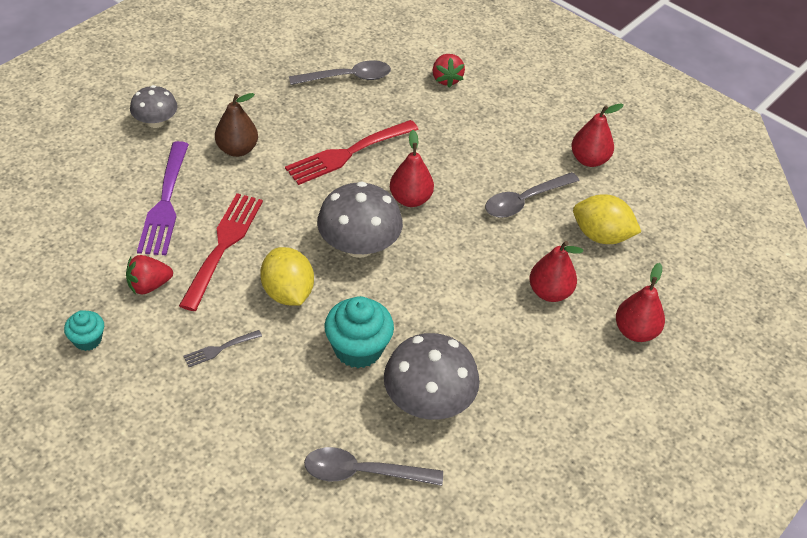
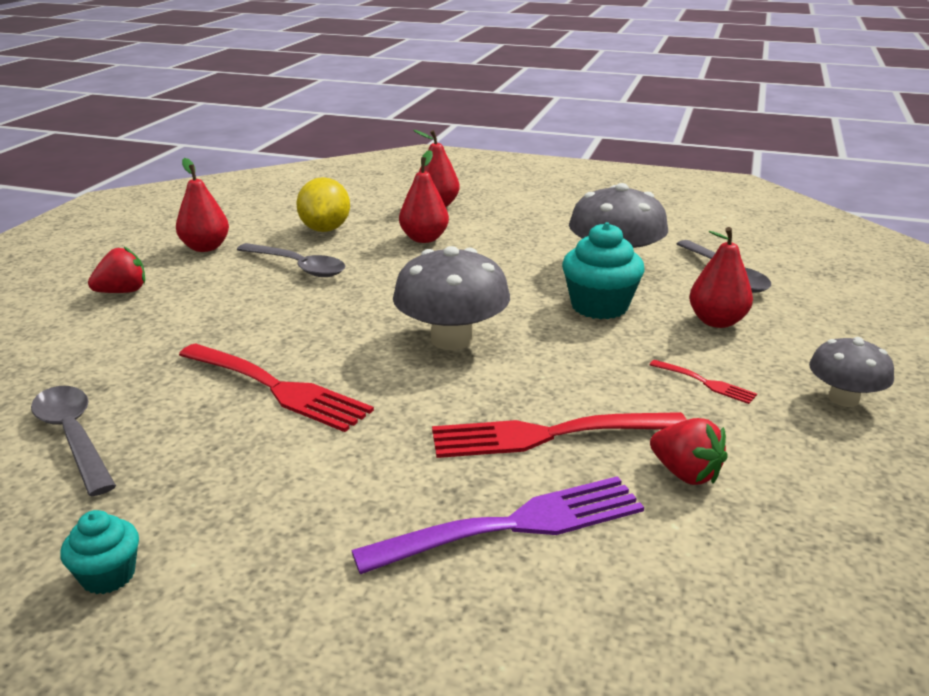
camera: 110 degrees left, 20 degrees down
turquoise cupcake [64,310,104,351] -> turquoise cupcake moved to [60,510,139,594]
grey mushroom [130,85,178,128] -> grey mushroom moved to [809,337,894,407]
grey fork [183,330,262,367] -> red fork [650,360,757,404]
brown pear [215,93,258,157] -> none
yellow lemon [260,247,314,306] -> none
red pear [390,130,434,207] -> red pear moved to [689,227,753,328]
red strawberry [433,54,465,88] -> red strawberry moved to [88,246,145,293]

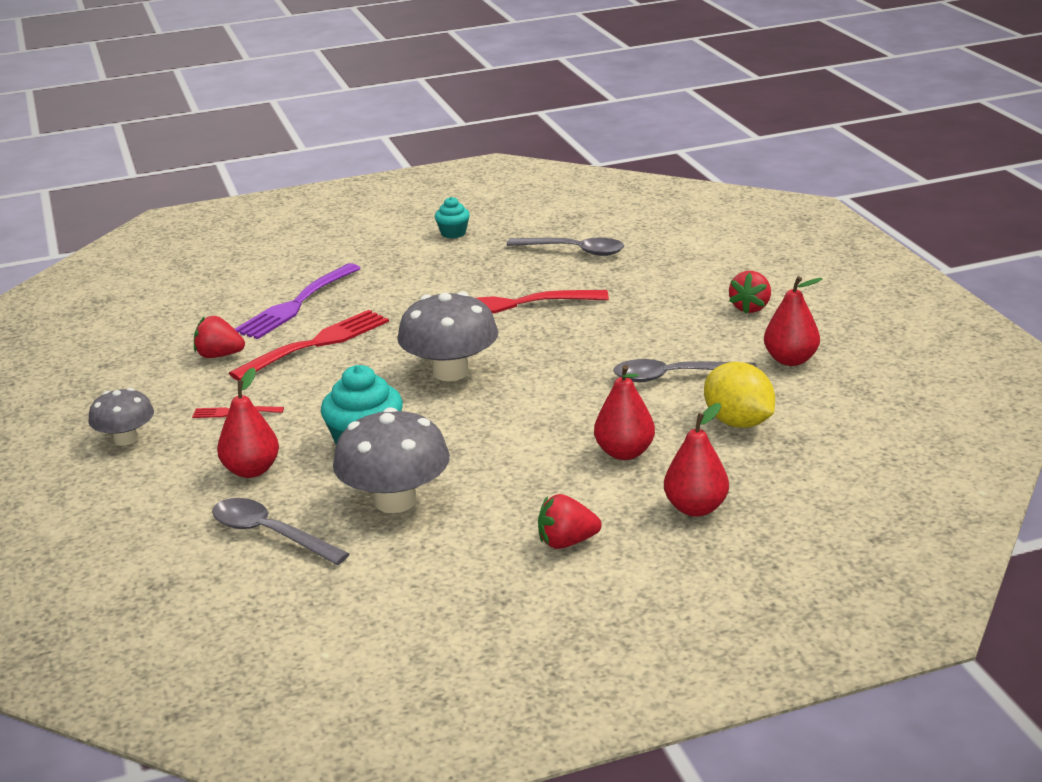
camera: 145 degrees right, 0 degrees up
none -> red strawberry [538,494,602,549]

